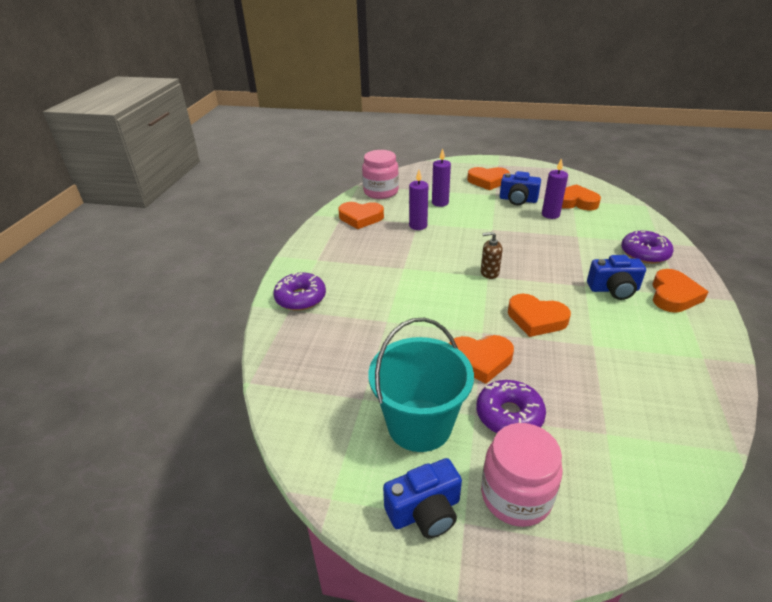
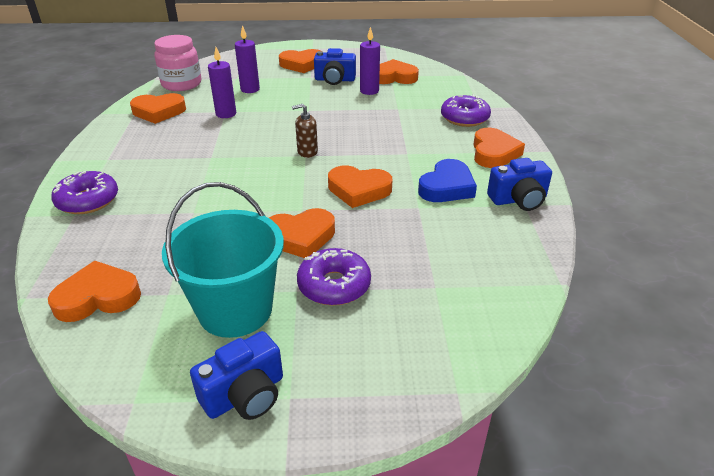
camera: 15 degrees left, 0 degrees up
pink jar [481,423,563,527] -> none
blue camera [587,255,646,300] -> blue camera moved to [487,158,552,211]
none -> orange heart [48,261,141,322]
none -> blue heart [418,159,477,202]

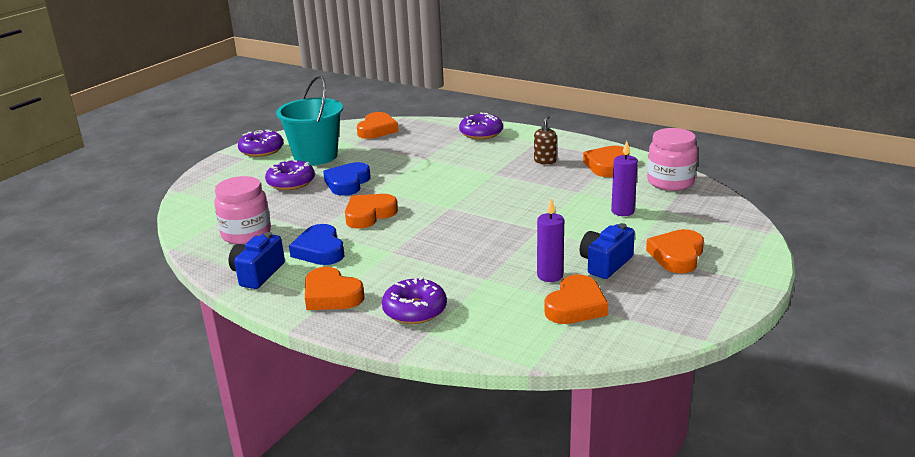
camera: 125 degrees right, 10 degrees down
blue camera [190,331,283,420] -> purple donut [238,130,283,157]
purple candle [208,47,236,118] -> none
orange heart [269,208,335,258] -> blue heart [323,162,371,196]
brown soap dispenser [292,104,318,158] -> brown soap dispenser moved to [534,116,557,165]
none -> pink jar [214,176,271,244]

